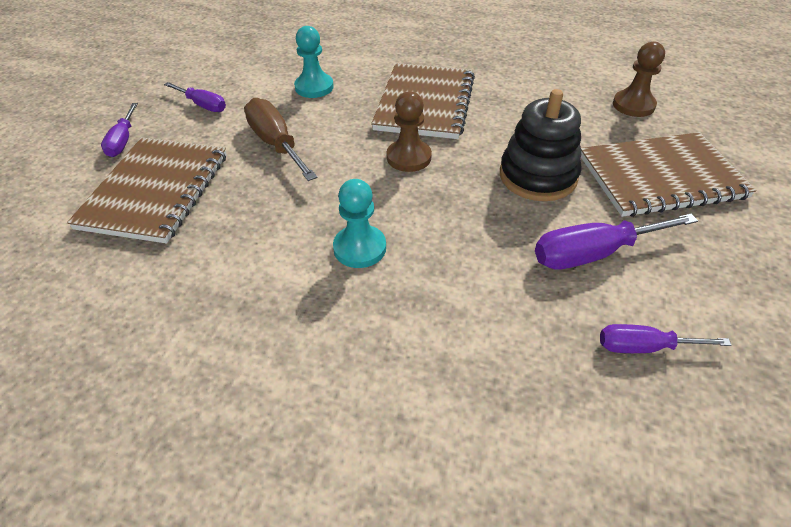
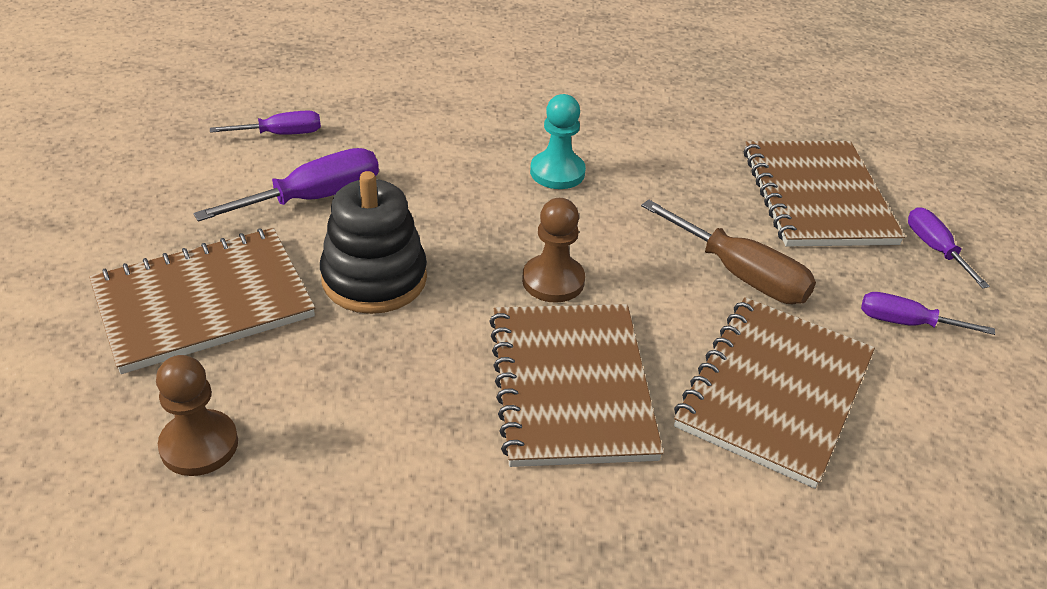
camera: 160 degrees right, 5 degrees down
turquoise pawn [294,26,334,98] -> brown notebook [674,297,875,489]

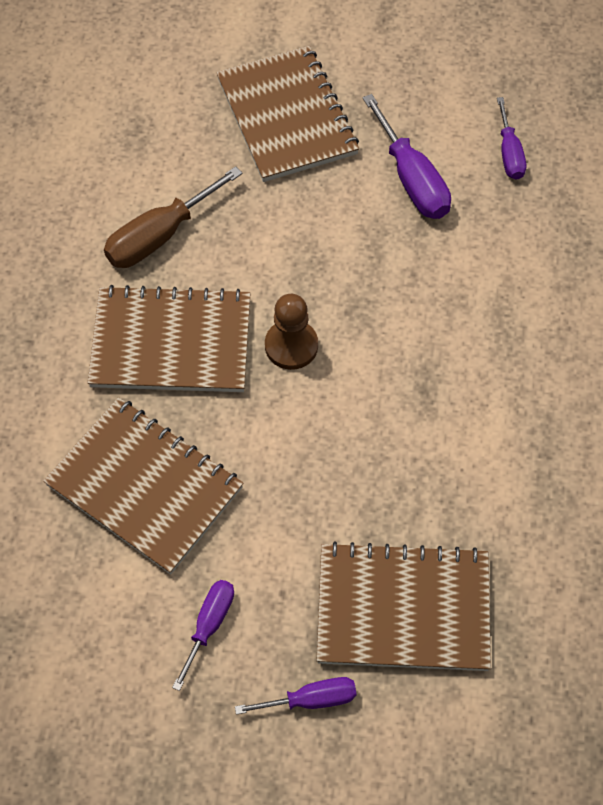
camera: 100 degrees right, 20 degrees up
brown pawn [156,355,238,476] -> none
black stacking toy [320,171,427,314] -> none
turquoise pawn [530,94,586,189] -> none
brown screwdriver [641,200,816,304] -> brown screwdriver moved to [104,166,243,268]

